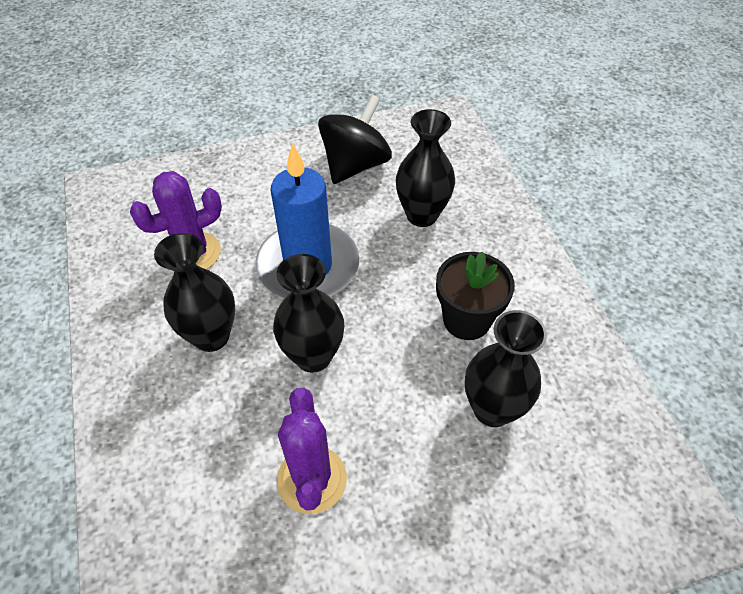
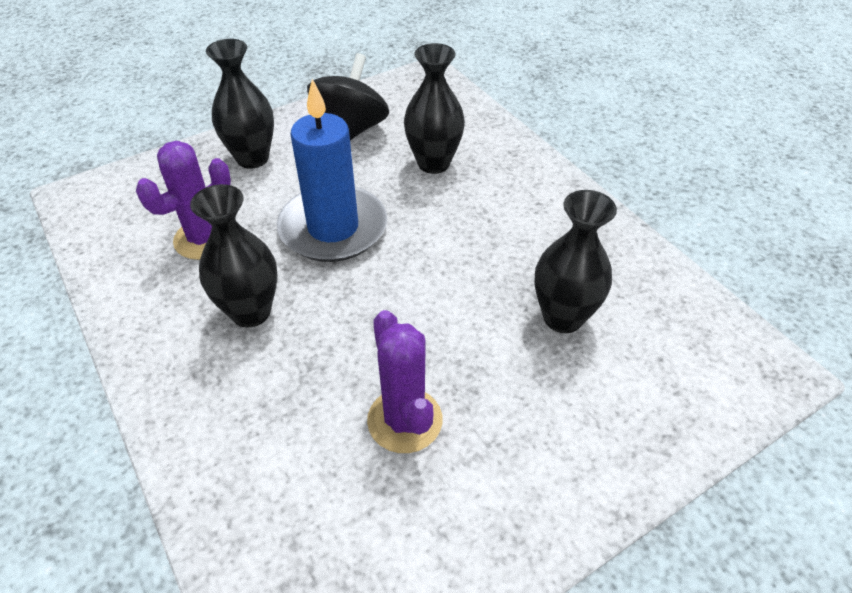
camera: 15 degrees left, 5 degrees down
black vase [273,254,344,373] -> black vase moved to [206,39,274,169]
black flower pot [436,251,515,340] -> none

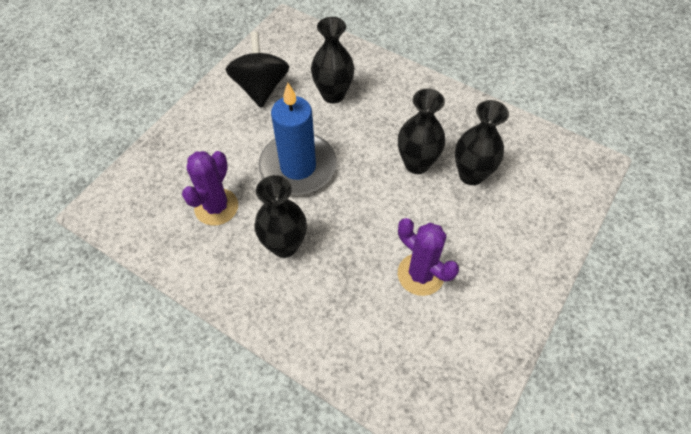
camera: 25 degrees left, 10 degrees up
black vase [206,39,274,169] -> black vase moved to [398,88,445,174]

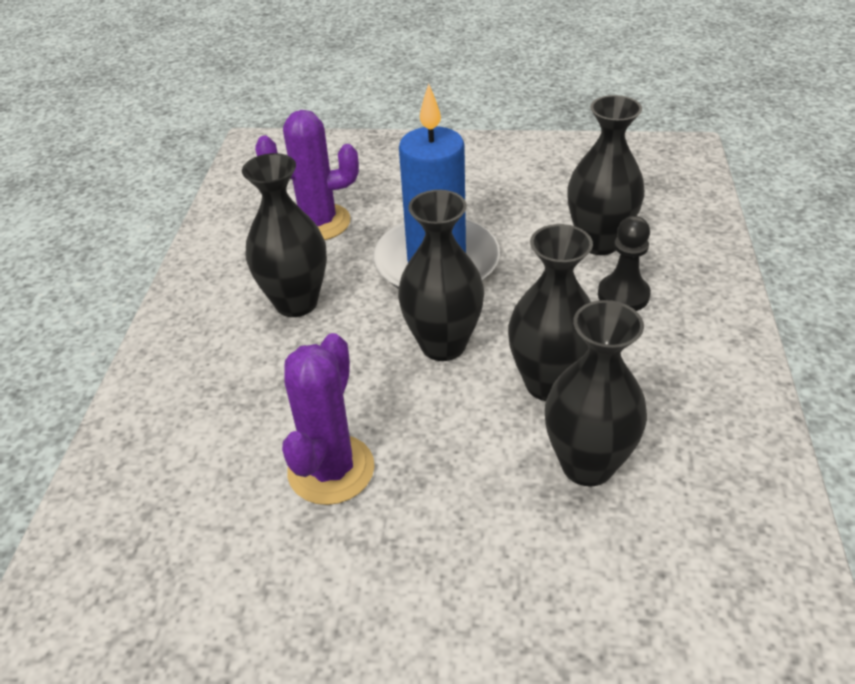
camera: 65 degrees right, 15 degrees down
black spinning top [226,31,289,108] -> none
none -> black vase [398,190,484,361]
none -> black pawn [598,216,651,311]

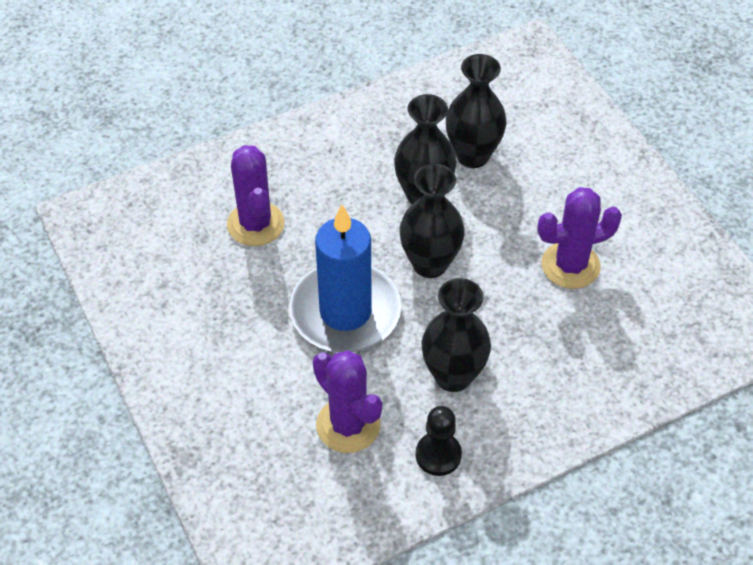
camera: 125 degrees left, 10 degrees up
black vase [567,95,645,255] -> purple cactus [227,145,285,246]
black pawn [598,216,651,311] -> black pawn moved to [416,406,462,476]

